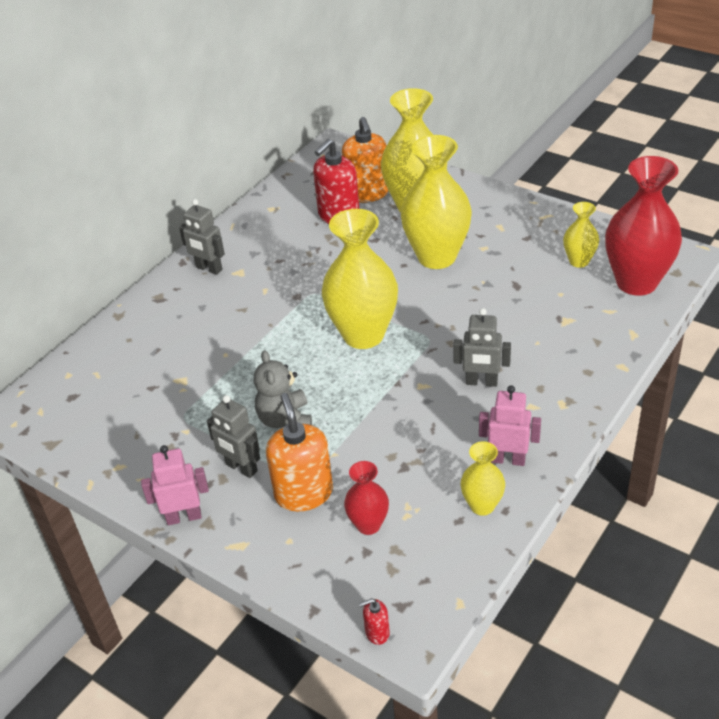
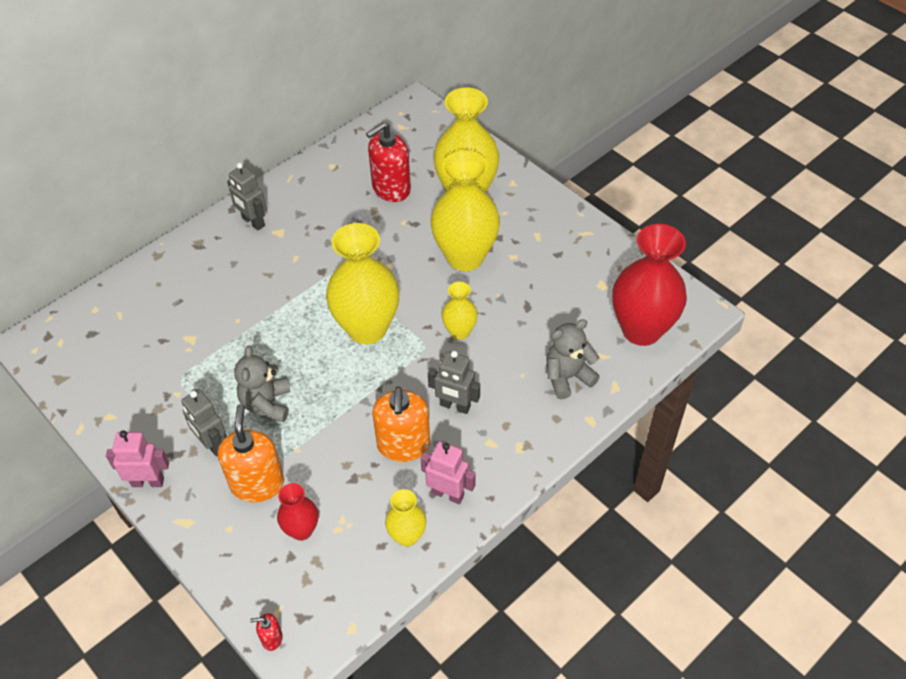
camera: 10 degrees right, 10 degrees up
orange soap dispenser [342,117,388,203] -> orange soap dispenser moved to [372,386,430,462]
yellow vase [563,202,599,268] -> yellow vase moved to [442,282,478,340]
none -> grey teddy bear [546,319,600,399]

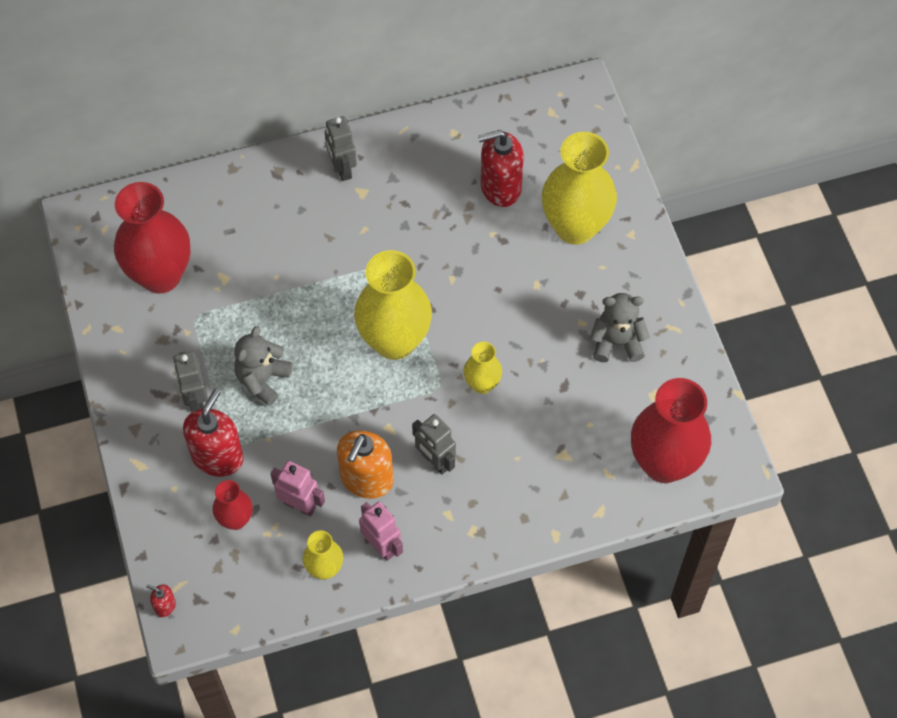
camera: 25 degrees right, 10 degrees up
pink robot [106,430,169,487] -> pink robot moved to [271,461,325,517]
orange soap dispenser [218,404,284,502] -> red soap dispenser [183,389,244,477]
yellow vase [431,151,500,271] -> none
grey teddy bear [546,319,600,399] -> grey teddy bear moved to [590,293,650,362]
none -> red vase [114,182,191,293]

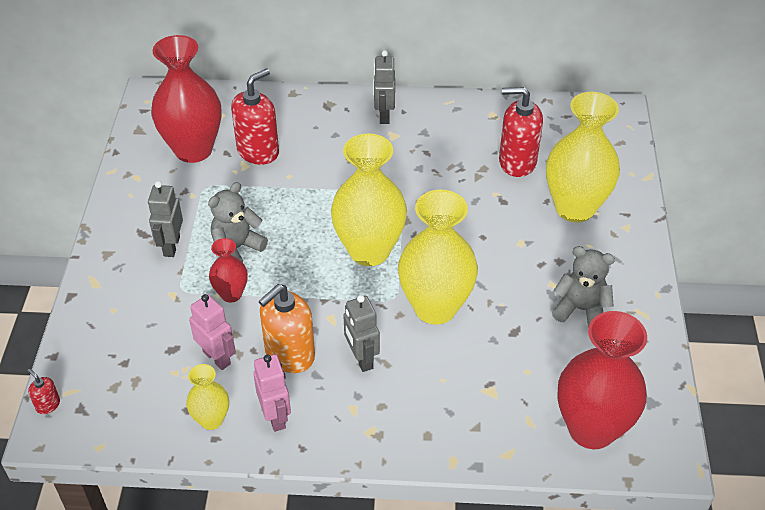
camera: 20 degrees right, 15 degrees down
red soap dispenser [183,389,244,477] -> red soap dispenser moved to [231,68,279,165]
red vase [212,480,253,530] -> red vase moved to [209,238,248,303]
yellow vase [464,342,502,394] -> yellow vase [398,190,478,325], size x2.01

